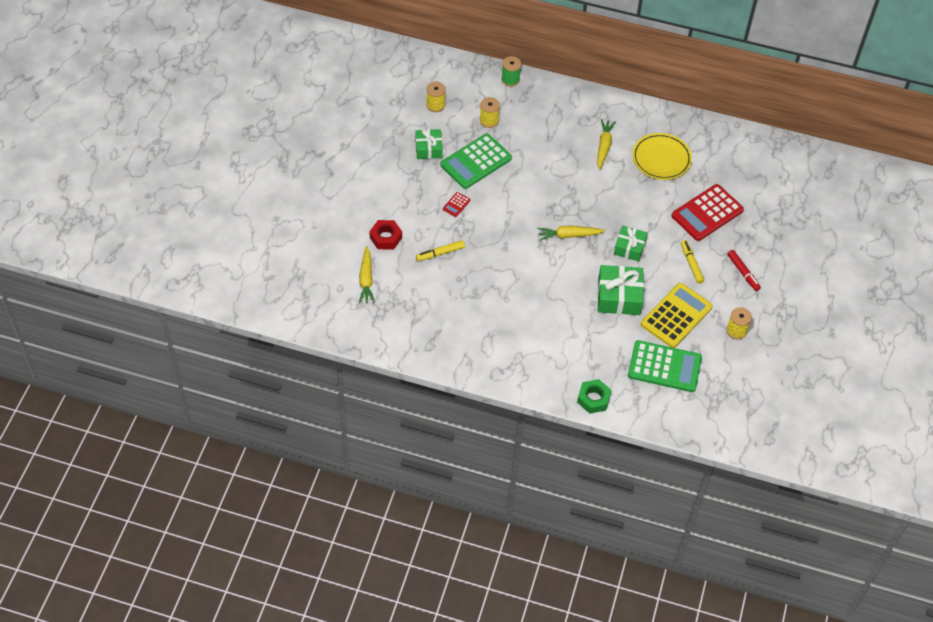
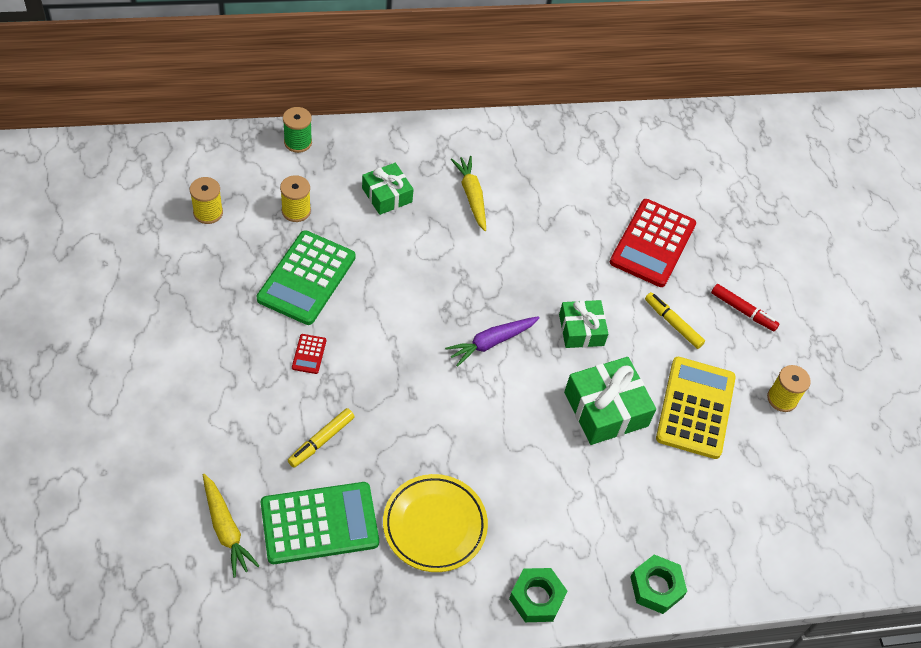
camera: 30 degrees left, 0 degrees up
red nut [369,220,402,249] -> none
green gift [415,129,443,159] -> green gift moved to [362,163,414,215]
yellow carrot [537,225,605,241] -> purple carrot [445,316,540,367]
green calculator [628,340,702,392] -> green calculator moved to [261,482,379,564]
yellow plate [632,133,692,180] -> yellow plate moved to [383,474,488,572]
none -> green nut [509,568,567,622]

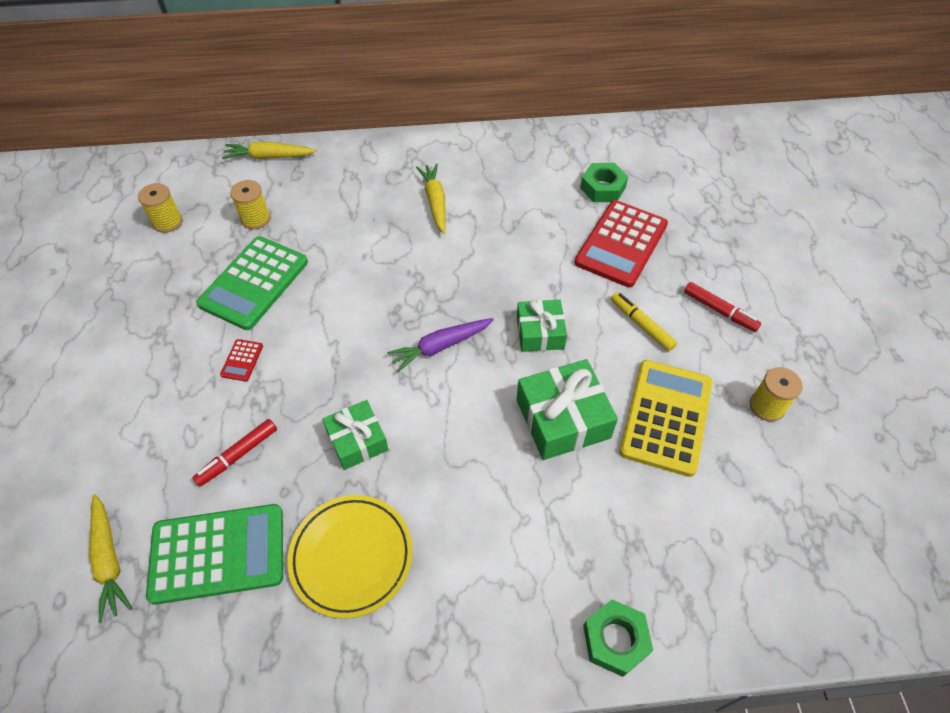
camera: 10 degrees right, 0 degrees up
green spool [283,107,312,153] -> yellow carrot [222,142,317,159]
yellow marker [288,408,355,468] -> red marker [192,419,277,487]
green gift [362,163,414,215] -> green gift moved to [322,400,389,470]
green nut [509,568,567,622] -> green nut moved to [580,163,628,202]

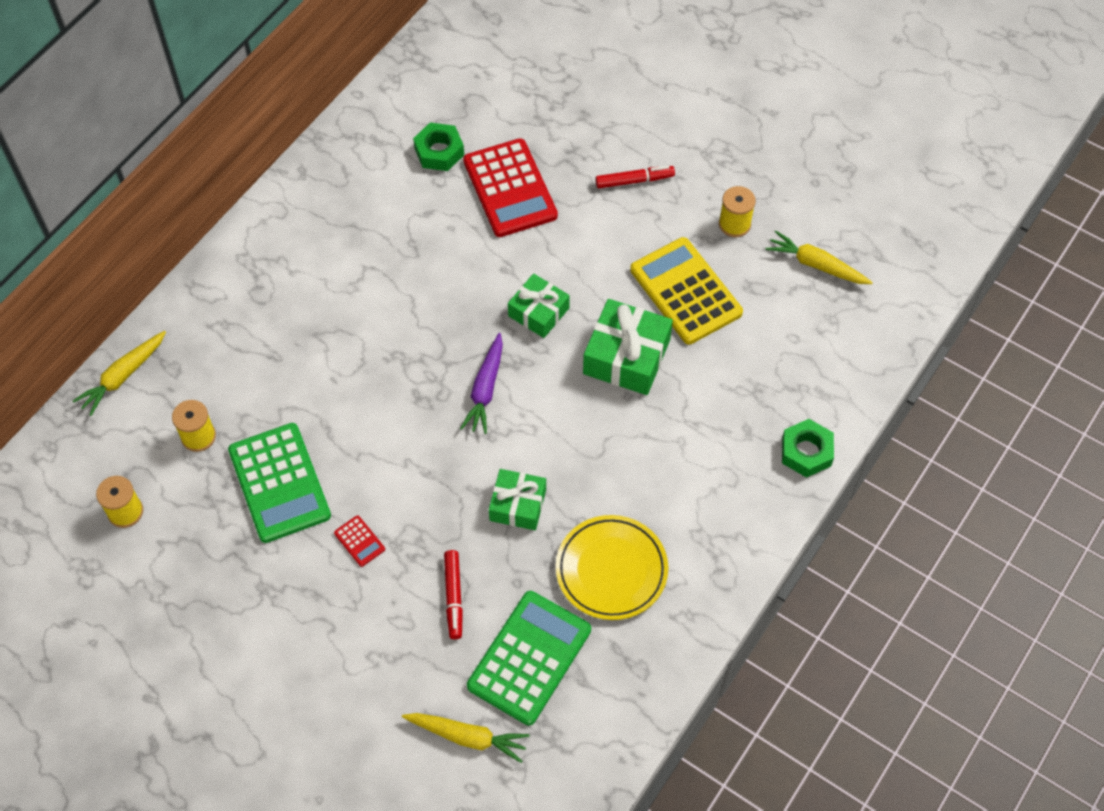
camera: 50 degrees left, 5 degrees up
yellow carrot [416,163,446,234] -> yellow carrot moved to [766,231,873,284]
yellow marker [611,292,677,351] -> none

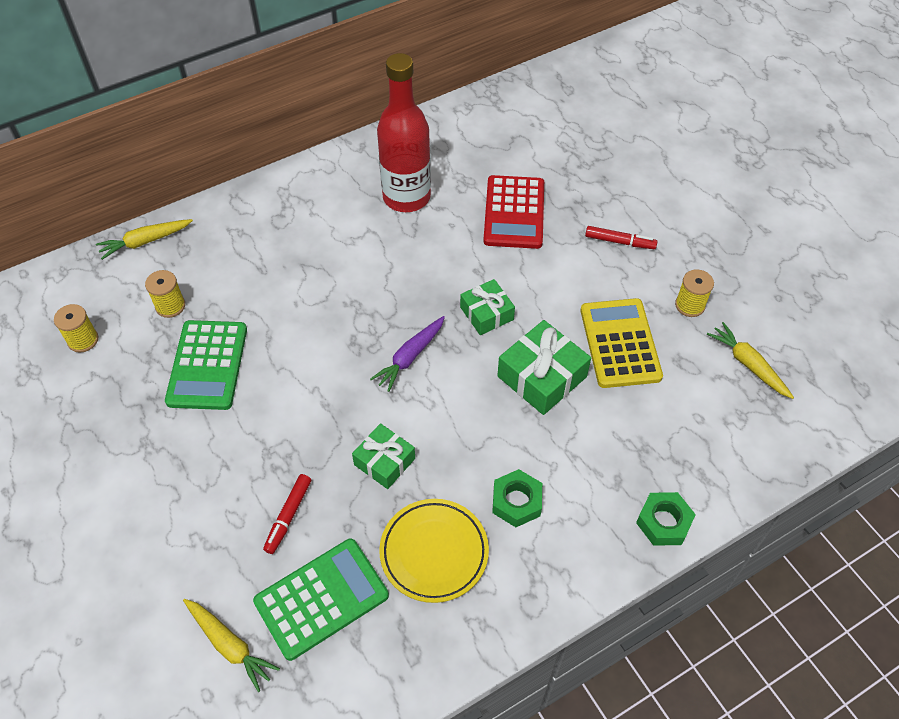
camera: 25 degrees right, 5 degrees down
red calculator [334,515,385,567] -> none
green nut [413,122,464,171] -> green nut moved to [492,469,542,527]
none -> red bottle [377,53,431,212]

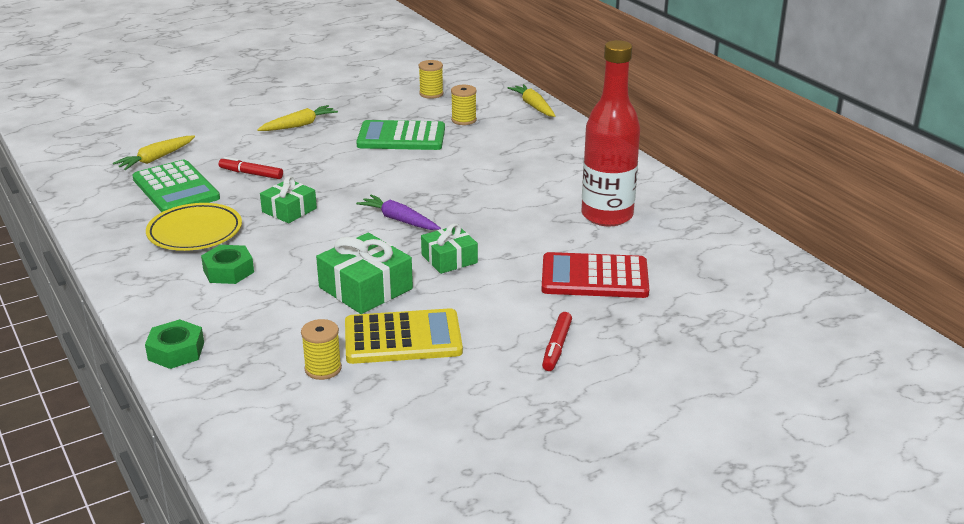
camera: 90 degrees right, 25 degrees down
yellow spool [675,269,714,317] -> yellow spool moved to [301,319,342,380]
yellow carrot [707,322,794,399] -> yellow carrot moved to [257,105,338,131]

